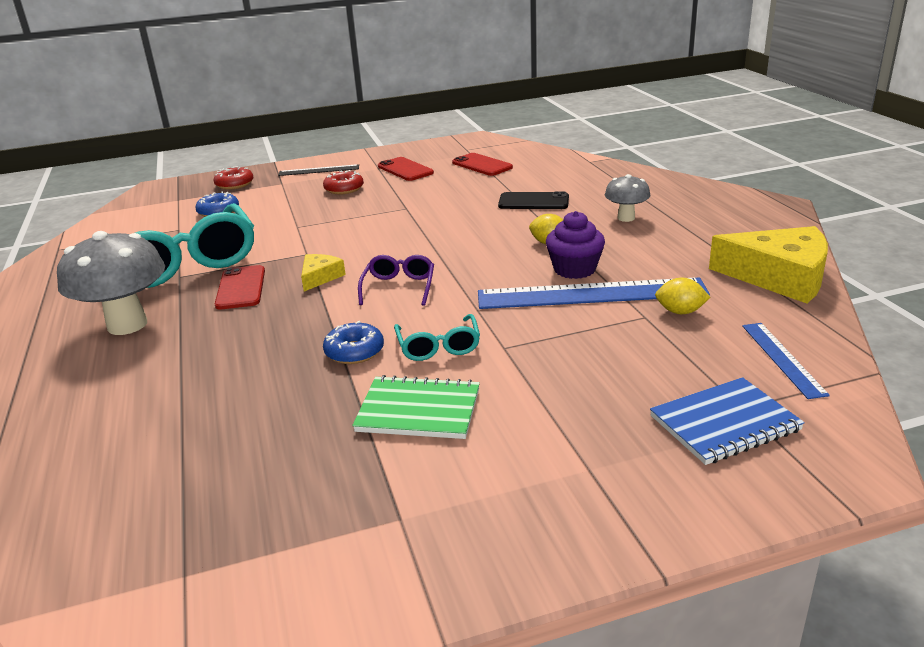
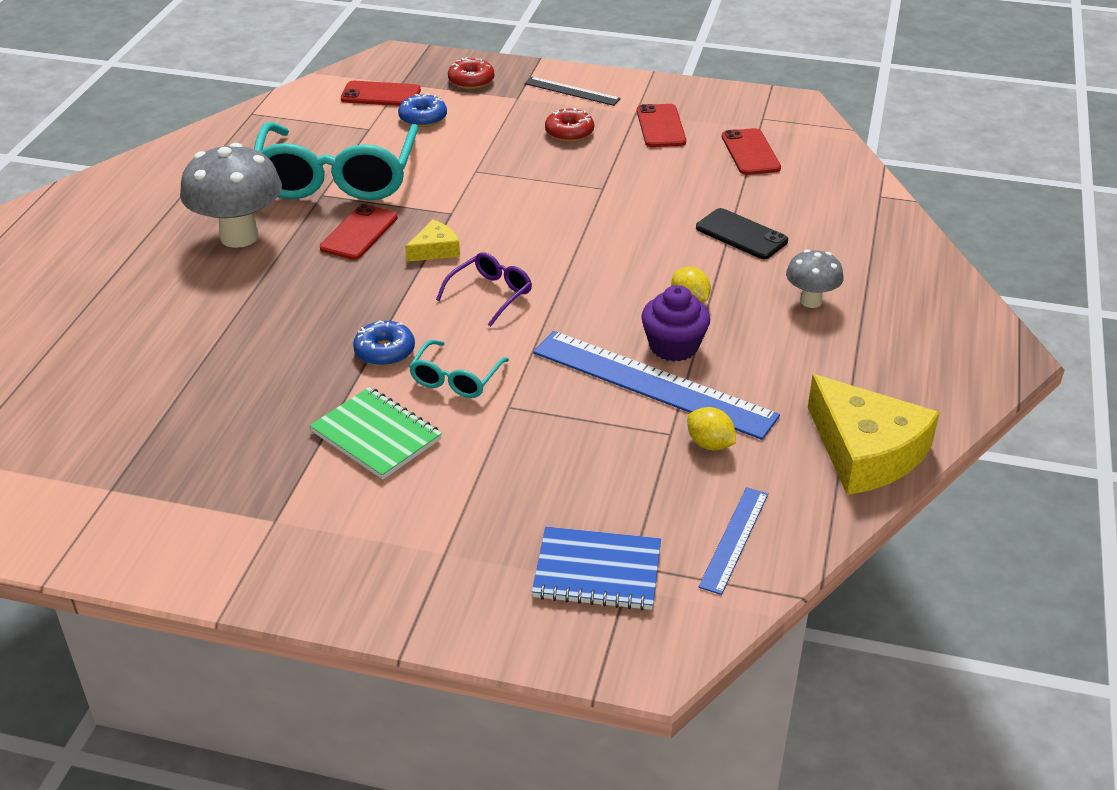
camera: 30 degrees right, 10 degrees up
none -> red phone [341,81,421,106]

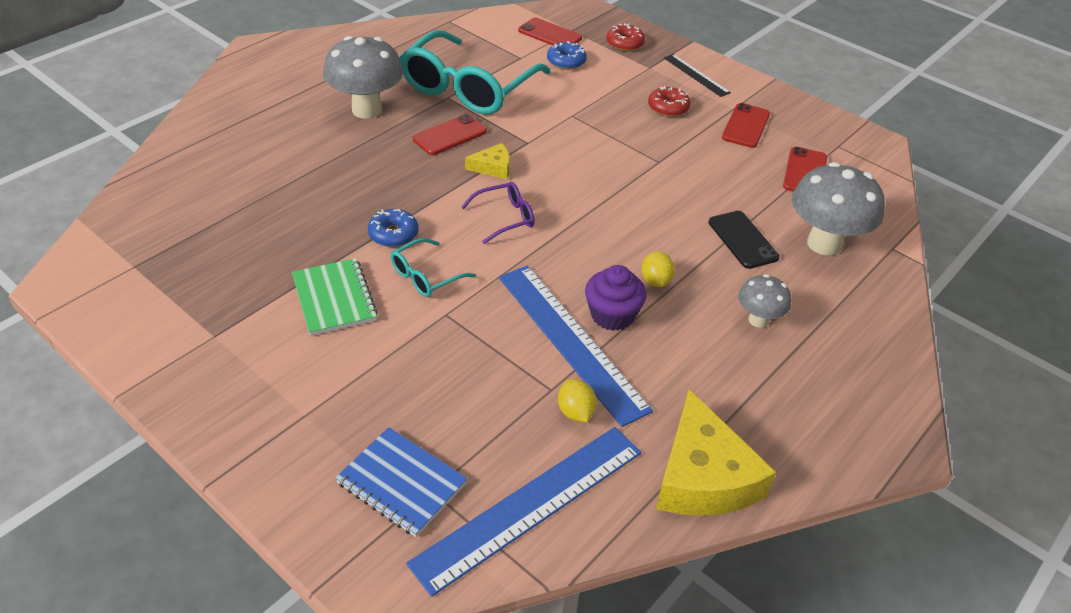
camera: 25 degrees right, 5 degrees up
blue ruler [698,487,768,595] -> blue ruler [406,427,642,597], size x1.94
none -> grey mushroom [792,162,885,256]

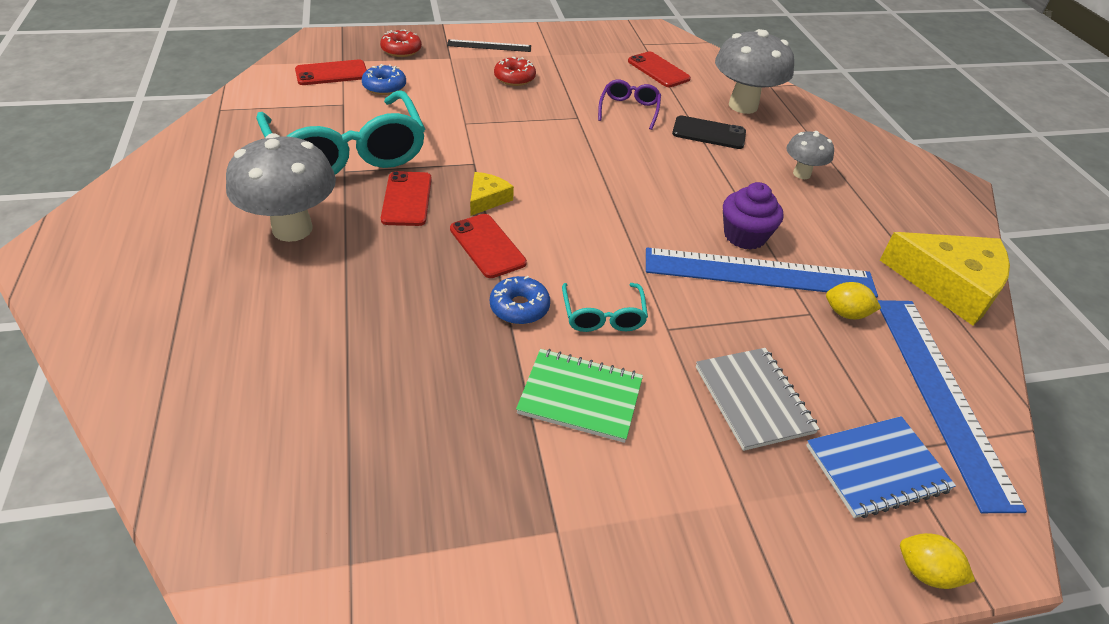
camera: 55 degrees left, 0 degrees up
purple glasses [461,182,535,244] -> purple glasses moved to [598,79,661,130]
yellow lemon [641,251,675,287] -> yellow lemon moved to [900,533,975,589]
red phone [722,103,770,148] -> red phone moved to [450,214,527,278]
none -> grey notebook [696,348,820,451]

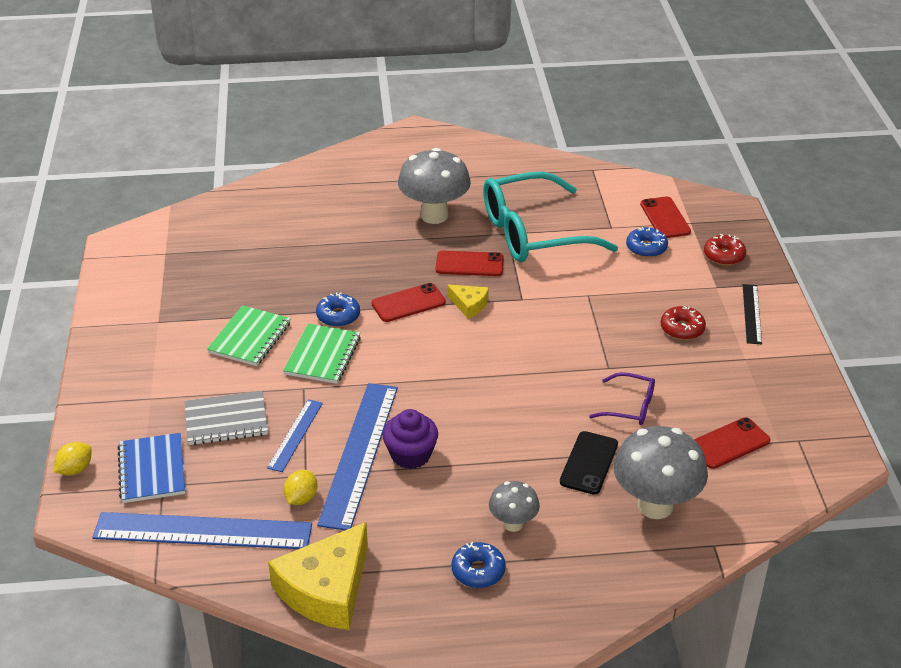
camera: 100 degrees right, 5 degrees down
turquoise glasses [562,283,648,332] -> green notebook [283,324,361,384]
none -> blue ruler [267,399,323,472]
none -> blue donut [451,542,506,588]

